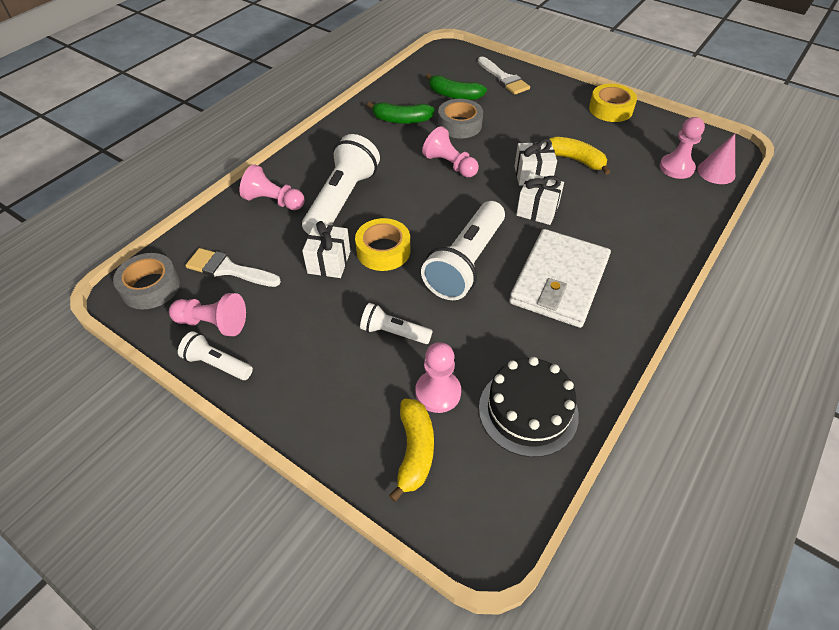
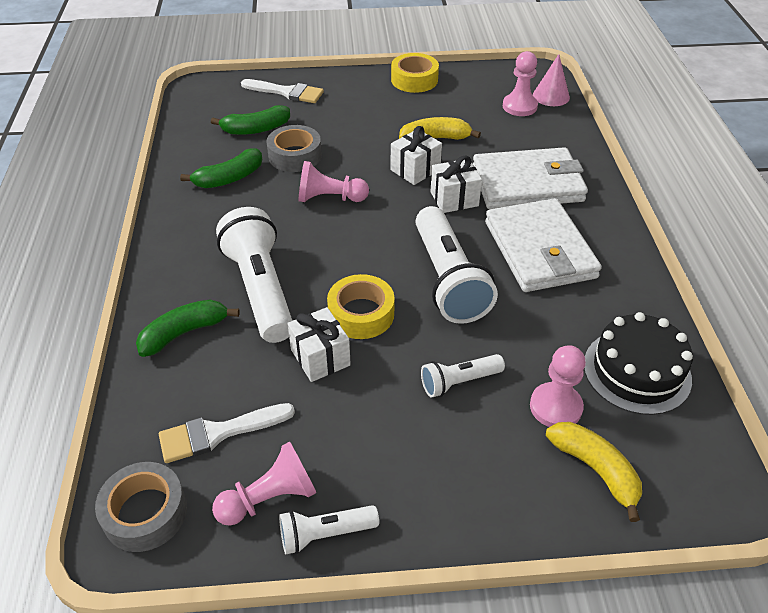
camera: 40 degrees left, 5 degrees down
pink pawn [239,164,305,210] -> green banana [136,300,240,357]
none -> white wallet [473,147,588,209]

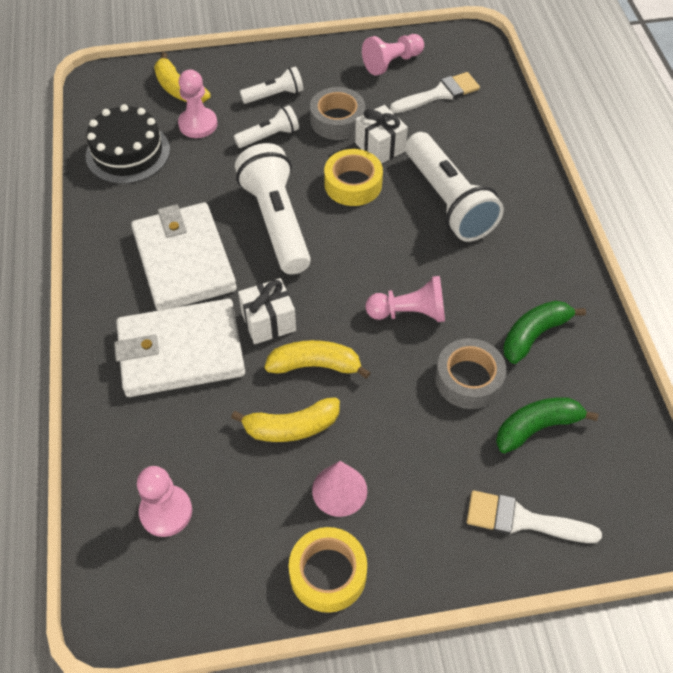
camera: 175 degrees right, 10 degrees up
grey tape [95,462,187,552] -> grey tape moved to [310,87,365,140]
green banana [136,300,240,357] -> none
white flashlight [279,505,379,554] -> white flashlight moved to [240,66,303,104]
white gift [391,126,442,185] -> yellow banana [265,340,371,379]
pink cone [533,54,570,106] -> pink cone moved to [312,461,367,517]

